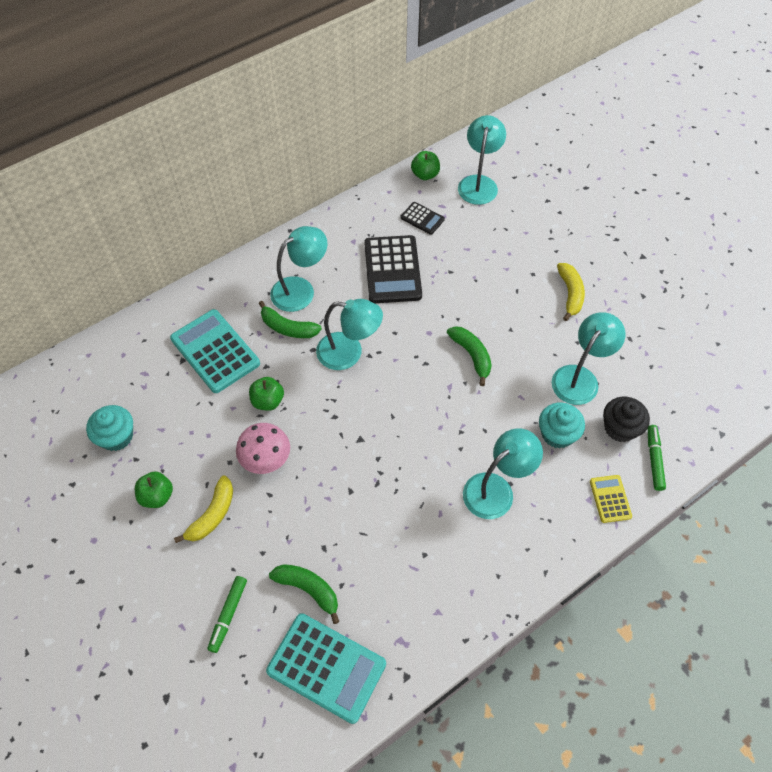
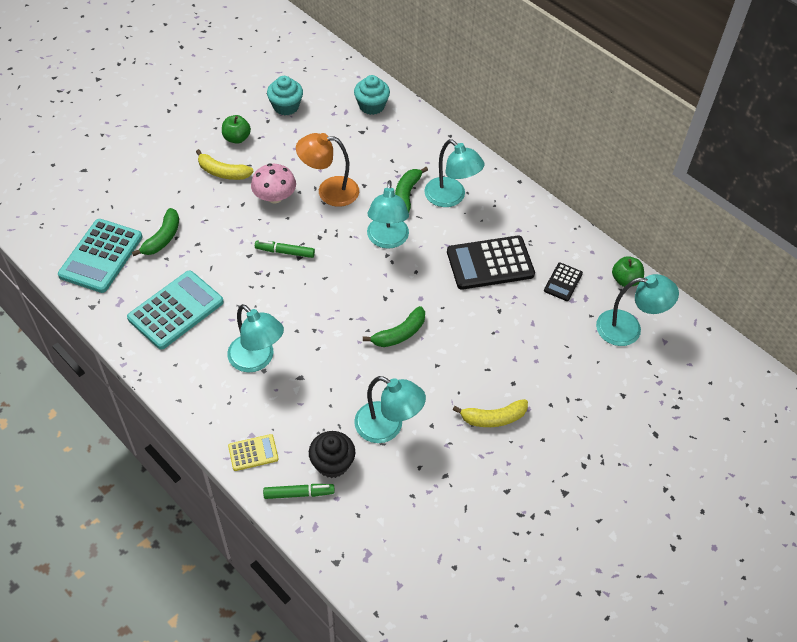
camera: 80 degrees right, 5 degrees down
turquoise calculator [170,309,260,393] -> turquoise calculator moved to [127,270,224,350]
green marker [208,576,247,653] -> green marker moved to [255,240,315,258]
green apple [249,377,284,411] -> orange lamp [296,133,359,207]
turquoise cupcake [539,402,585,449] -> turquoise cupcake moved to [354,75,390,115]

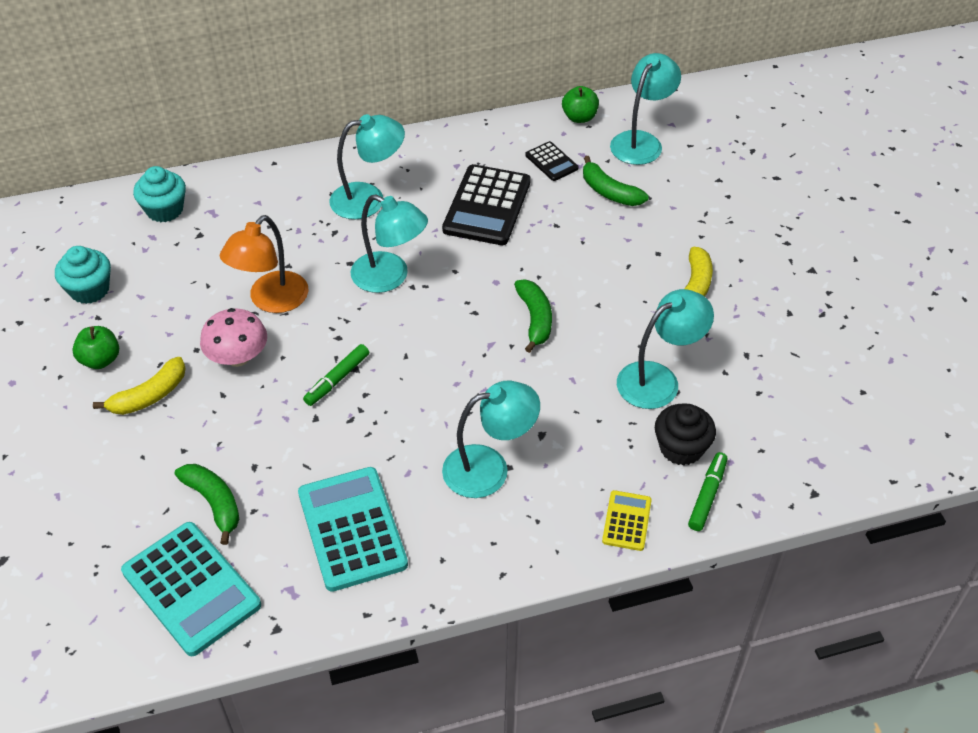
camera: 60 degrees left, 5 degrees down
green banana [395,167,428,212] -> green banana moved to [583,156,649,206]

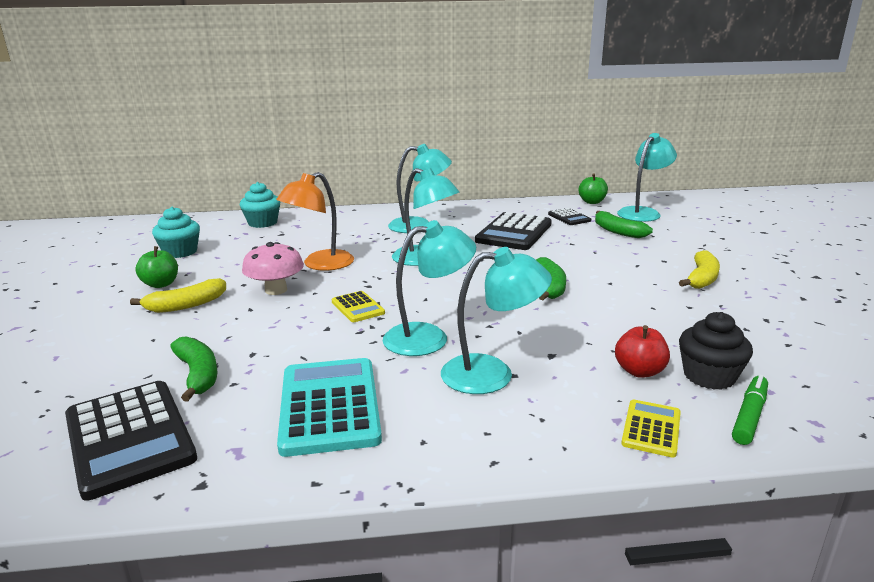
camera: 10 degrees right, 25 degrees down
turquoise calculator [121,522,261,656] -> black calculator [65,381,197,500]
green marker [303,344,369,406] -> yellow calculator [332,291,385,322]
turquoise lamp [617,289,714,409] -> turquoise lamp moved to [383,220,476,356]
none -> red apple [615,325,670,378]

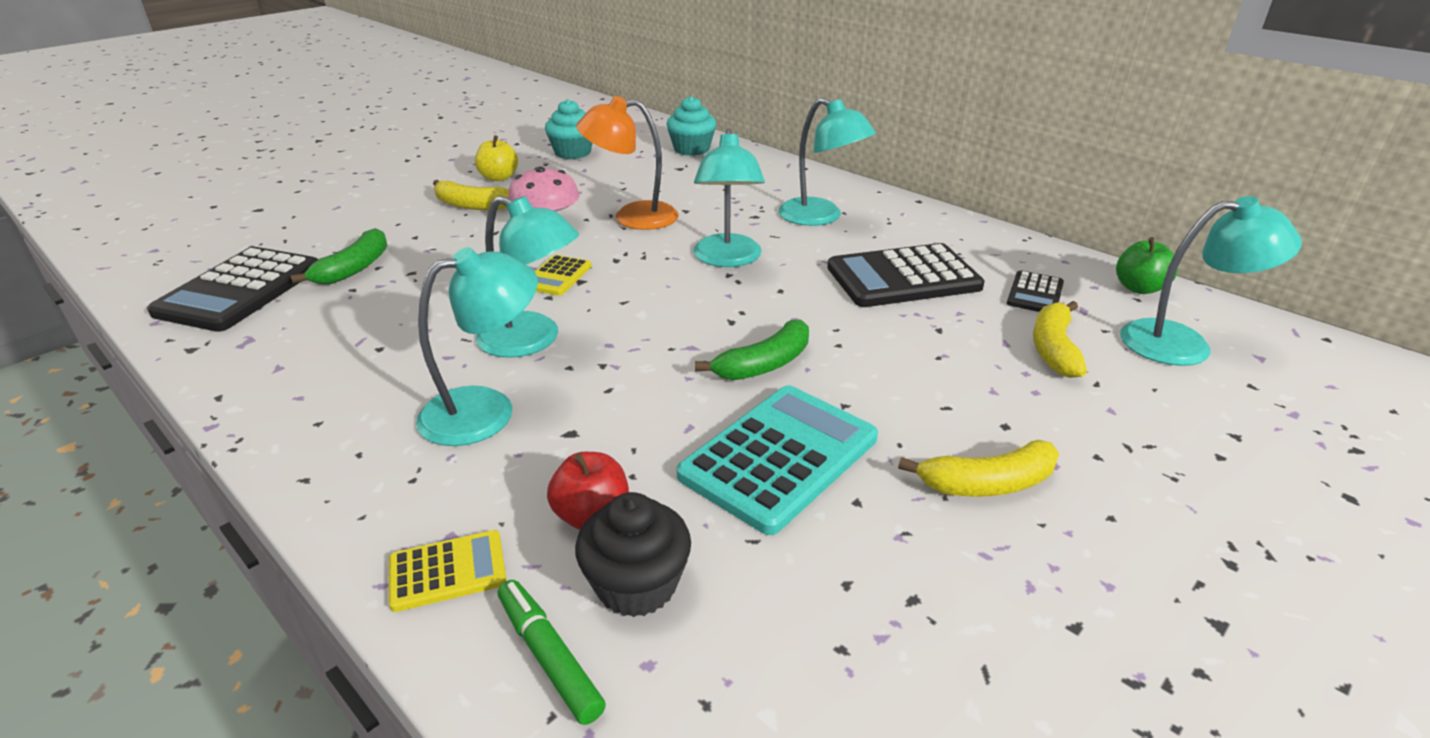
camera: 50 degrees right, 10 degrees up
green apple [136,246,178,288] -> yellow apple [475,135,518,181]
turquoise calculator [277,358,382,457] -> turquoise calculator moved to [677,385,878,535]
turquoise lamp [441,247,552,394] -> turquoise lamp turned 75 degrees counterclockwise [416,247,538,446]
green banana [595,211,653,238] -> yellow banana [1033,301,1087,378]
green marker [732,374,768,445] -> green marker turned 120 degrees counterclockwise [498,580,606,725]

